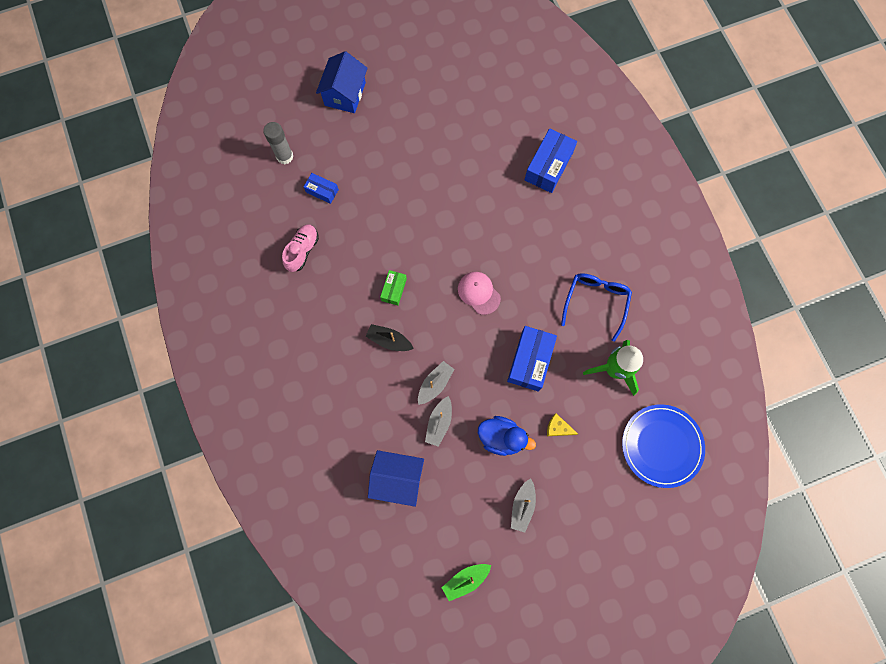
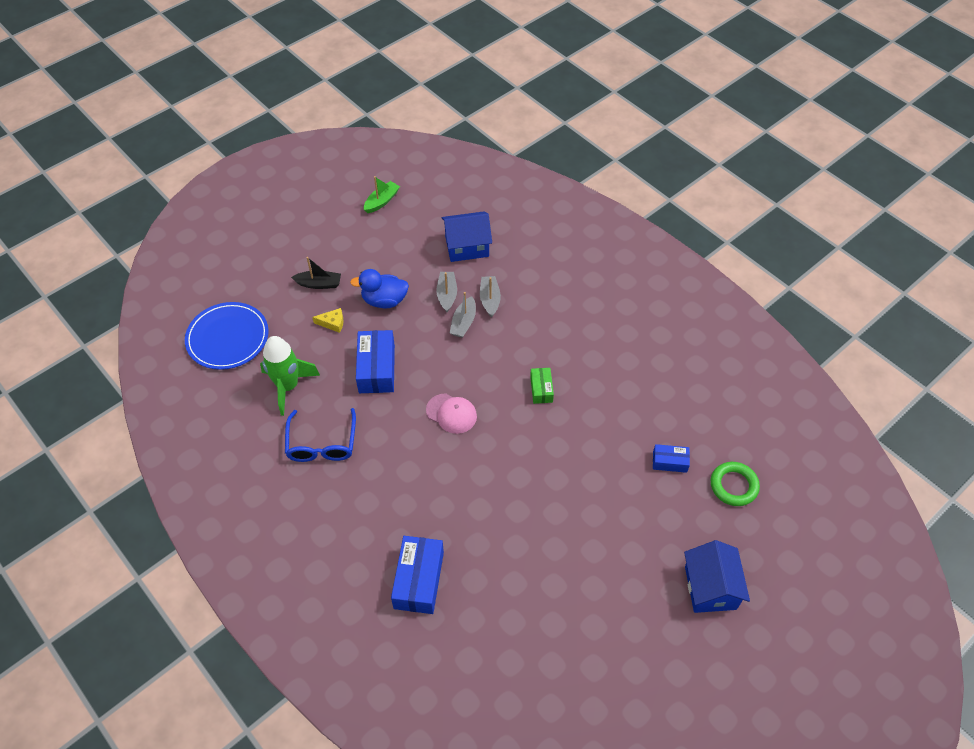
camera: 160 degrees right, 20 degrees down
grey glue stick [263,122,294,164] -> green ring [711,462,760,506]
pink shoe [282,224,319,272] -> none
black boat [365,324,414,351] -> black boat moved to [291,257,341,289]
grey boat [511,478,536,532] -> grey boat moved to [480,276,501,317]

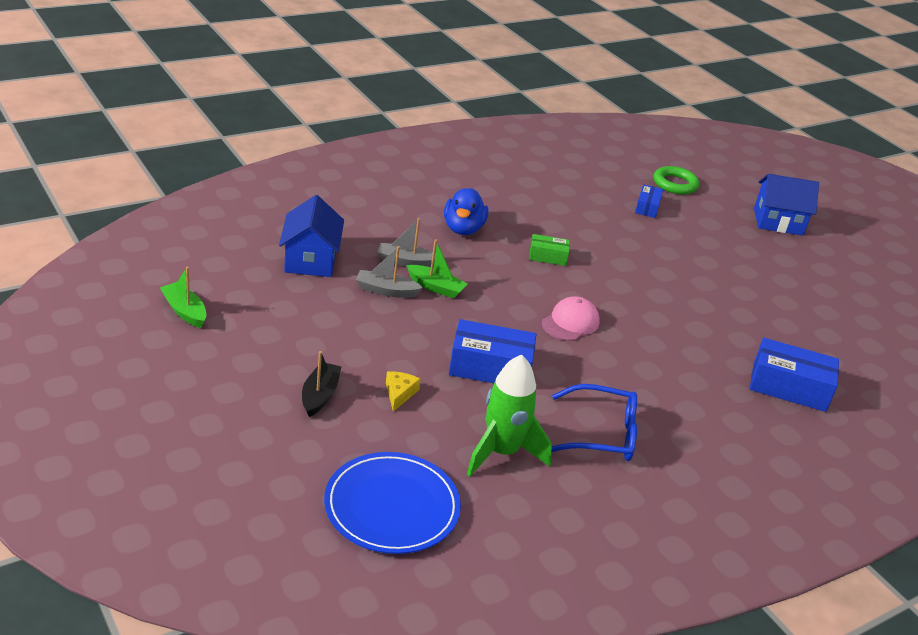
camera: 85 degrees left, 20 degrees down
blue duck [350,269,409,308] -> blue duck moved to [444,188,489,235]
grey boat [450,292,476,338] -> green boat [406,239,467,298]

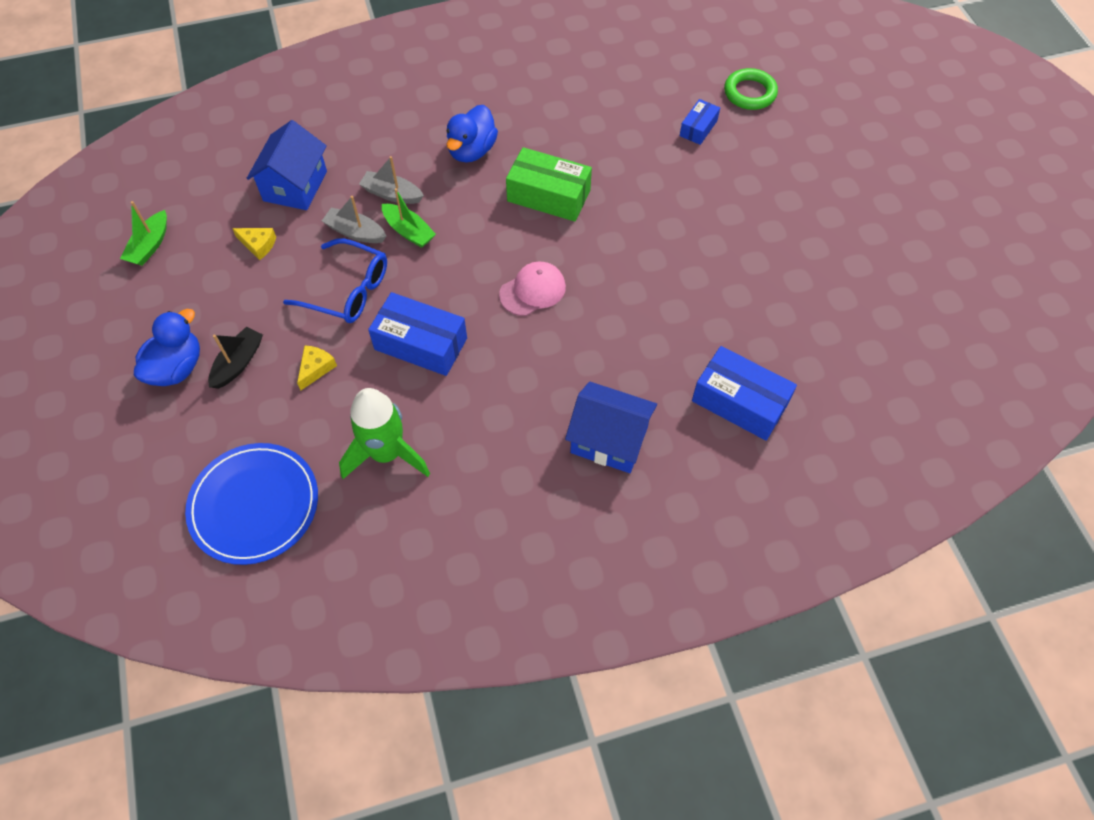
camera: 20 degrees right, 25 degrees up
green boat [160,267,206,328] -> green boat turned 135 degrees counterclockwise [120,201,167,266]
green box [529,234,570,266] -> green box [506,147,592,222], size x1.80
blue glasses [552,384,637,461] -> blue glasses moved to [283,238,387,323]
blue house [754,174,819,236] -> blue house moved to [565,382,657,473]
none -> blue duck [134,309,200,386]
none -> yellow cheese [232,228,276,260]

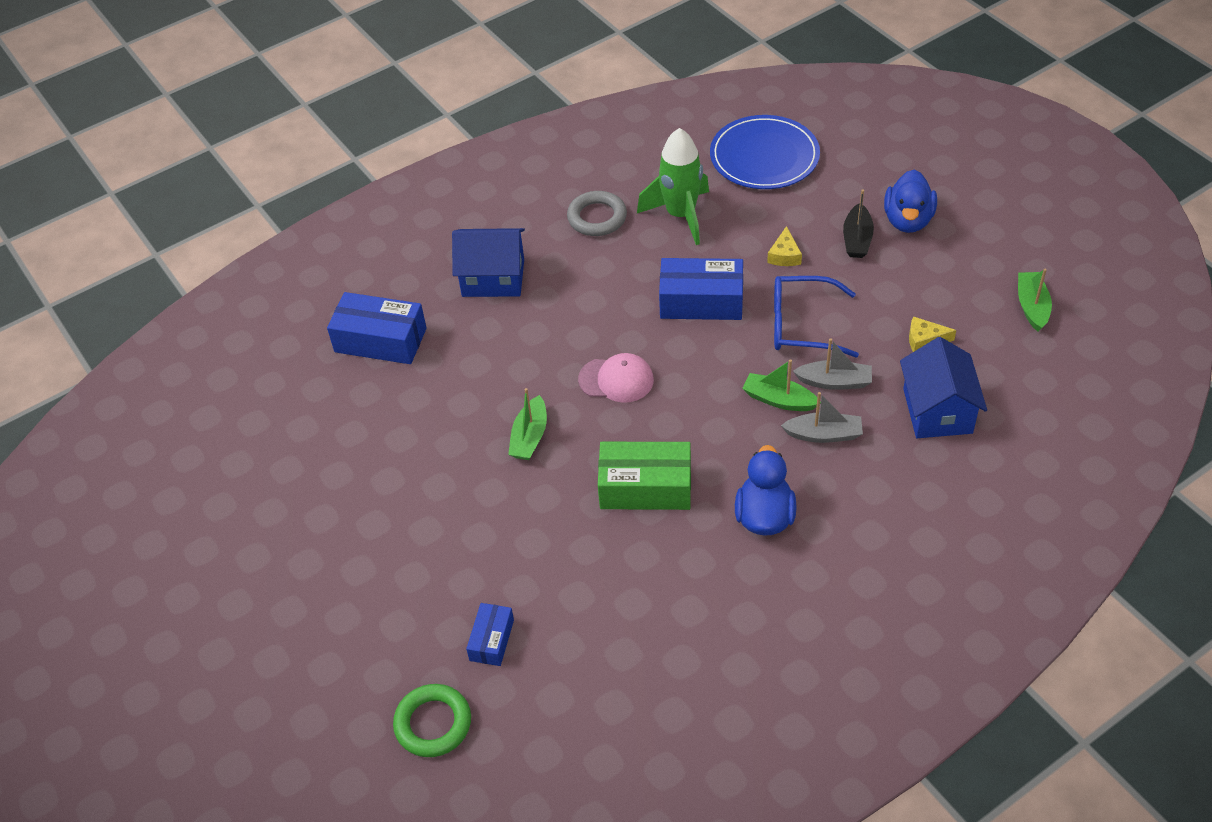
camera: 165 degrees right, 10 degrees down
pink cap [499,262,566,316] -> pink cap turned 120 degrees counterclockwise [578,353,654,403]
none -> green boat [508,388,547,460]
none -> grey ring [567,191,627,236]

